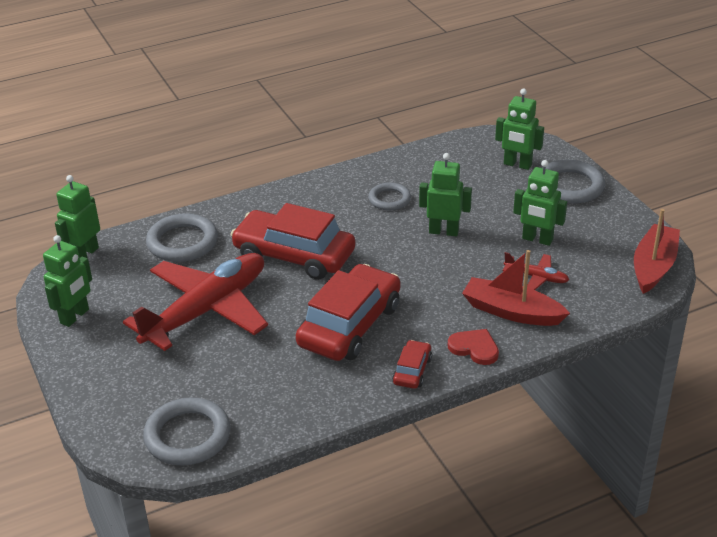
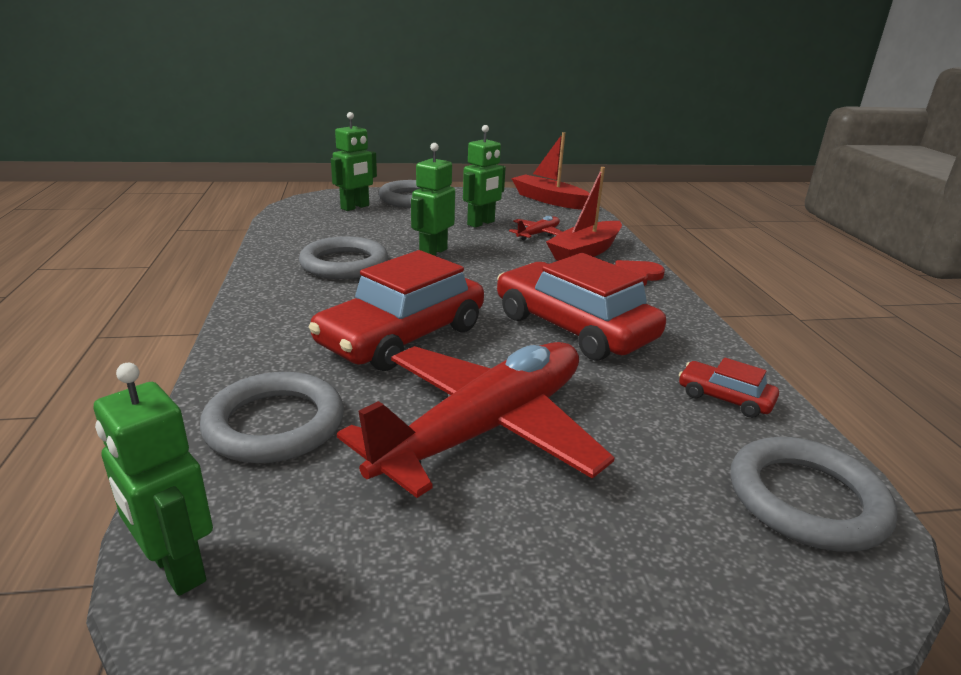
camera: 75 degrees left, 10 degrees down
green robot [43,235,92,327] -> none
red plane [123,253,268,351] -> red plane turned 75 degrees clockwise [337,342,615,498]
grey ring [368,183,411,210] -> grey ring [299,236,388,279], size x1.61
red car [392,340,432,389] -> red car moved to [679,357,779,418]

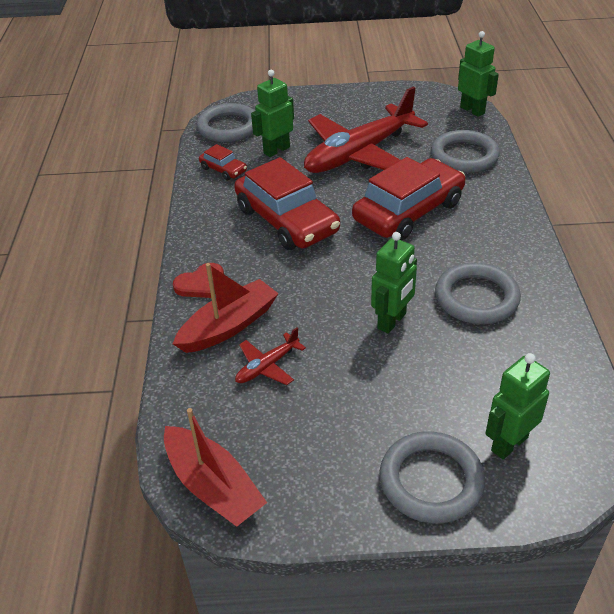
camera: 170 degrees left, 15 degrees up
green robot [463,125,506,228] -> green robot moved to [251,70,294,157]

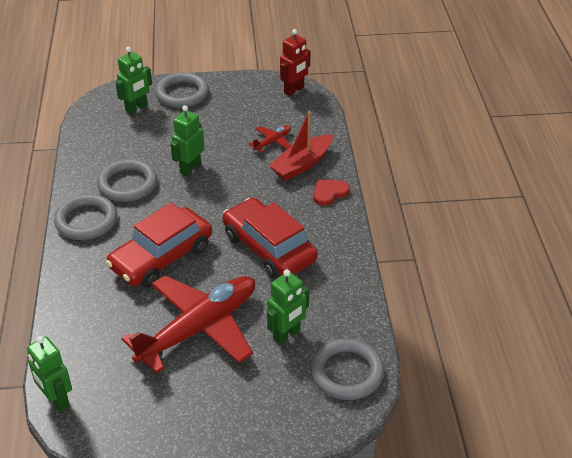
camera: 175 degrees right, 0 degrees up
red boat [164,408,267,527] -> red robot [280,29,311,96]
red car [199,144,247,180] -> none
grey ring [431,130,500,173] -> grey ring moved to [54,194,117,240]

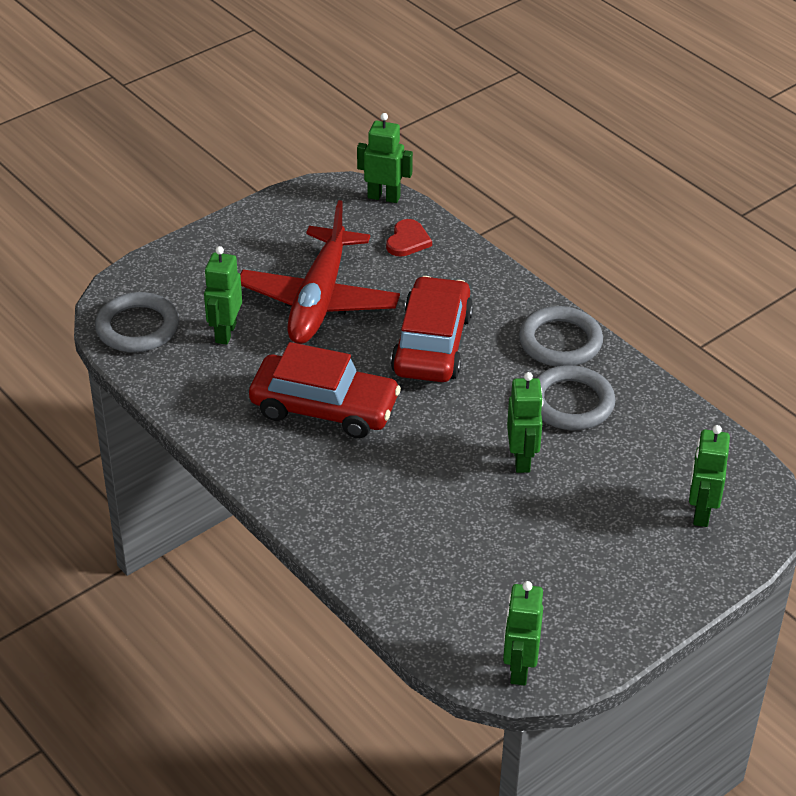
camera: 145 degrees right, 0 degrees up
grey ring [155,73,209,108] -> none
red plane [249,125,292,153] -> none
red boat [268,111,333,180] -> none
red robot [280,29,311,96] -> green robot [503,581,543,686]
red heart [313,179,350,206] -> red heart moved to [386,219,432,257]

